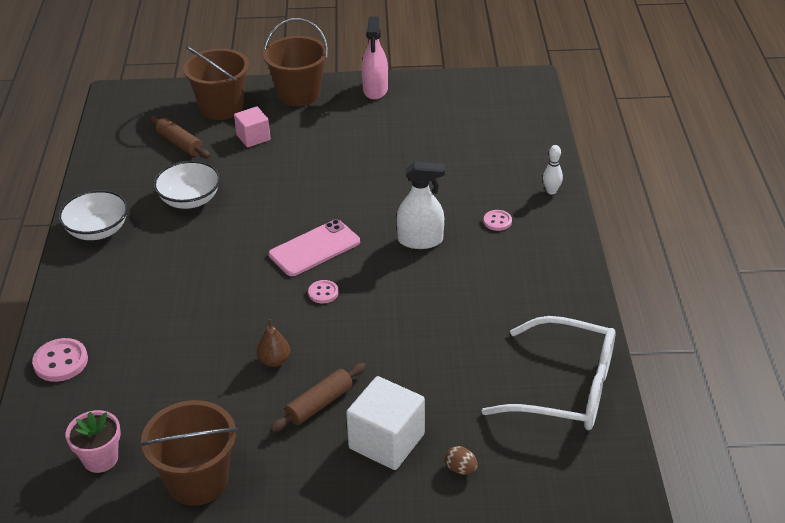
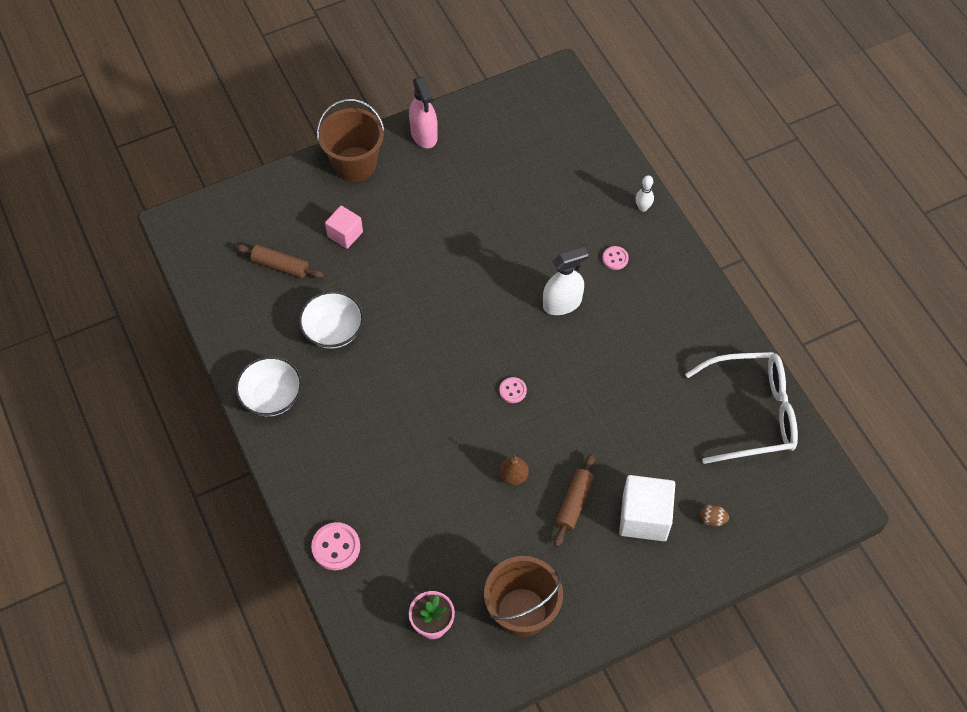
camera: 25 degrees left, 20 degrees up
brown bucket [183,46,249,120] -> none
pink phone [269,219,360,276] -> none

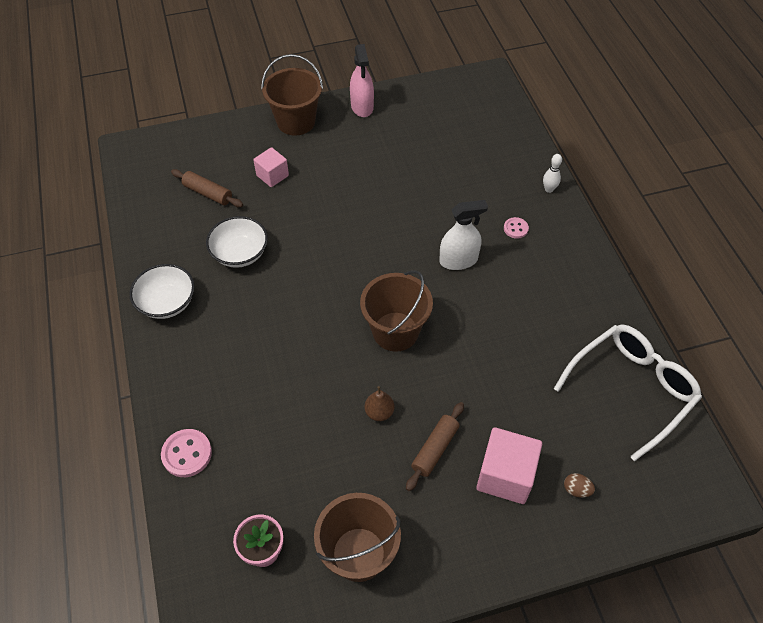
camera: 10 degrees right, 5 degrees down
pink button [499,377,527,403] -> brown bucket [360,270,433,352]
white cube [619,475,675,541] -> pink cube [476,427,542,504]
white glasses [685,352,798,464] -> white glasses turned 45 degrees counterclockwise [554,324,702,461]

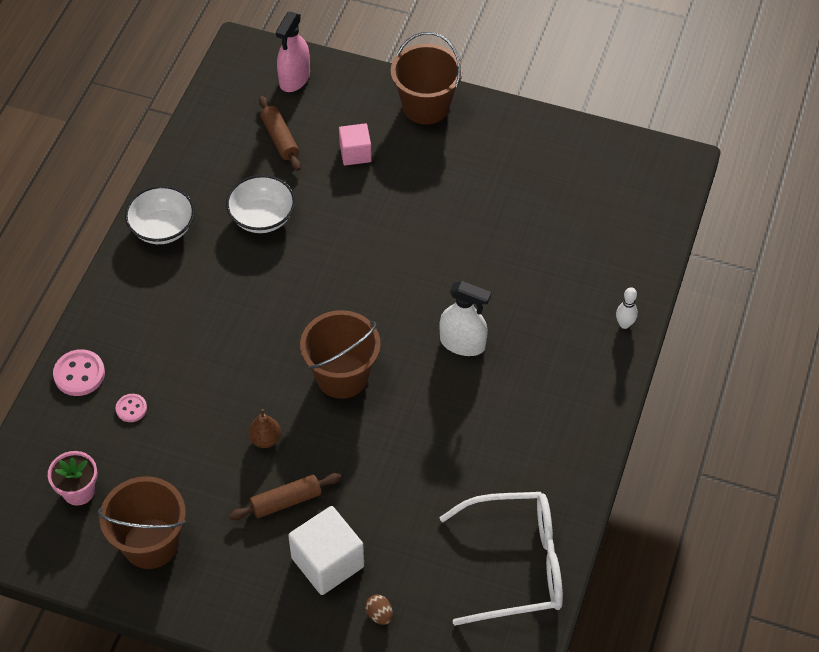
camera: 35 degrees right, 0 degrees up
pink spray bottle [350,44,374,117] -> pink spray bottle moved to [276,12,310,92]
pink cube [476,427,542,504] -> white cube [288,506,364,595]
pink button [504,217,529,239] -> pink button moved to [116,394,147,422]

